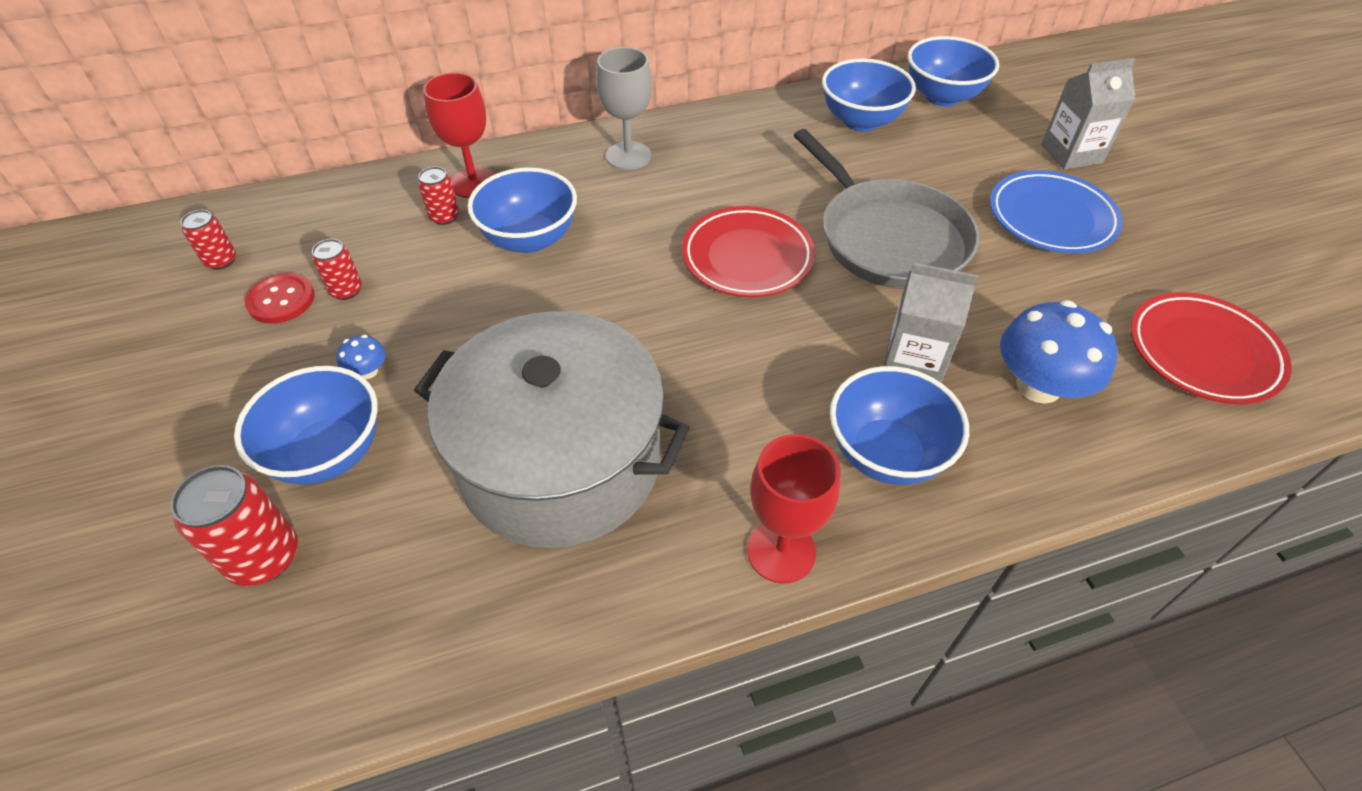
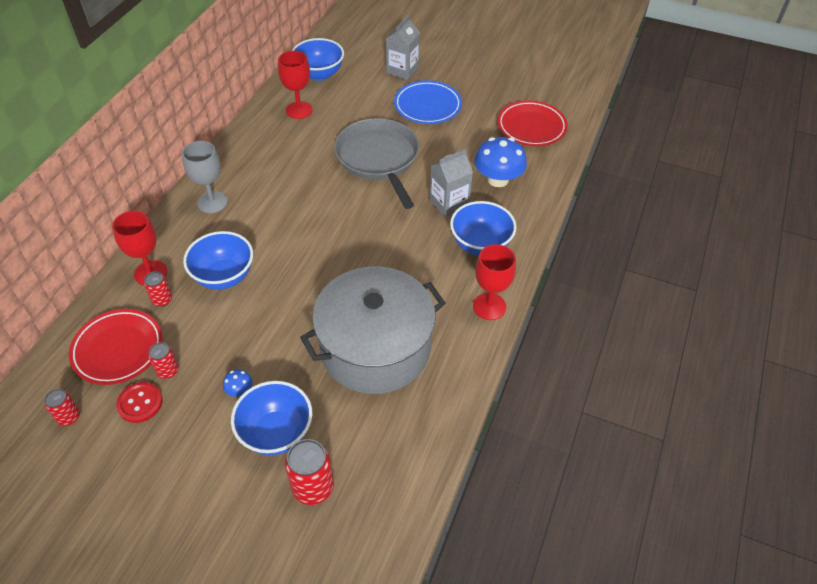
camera: 50 degrees left, 0 degrees up
red plate [682,206,815,297] -> red plate moved to [69,309,163,385]
grey pan [794,129,980,289] -> grey pan turned 120 degrees counterclockwise [334,118,419,209]
blue bowl [822,59,916,132] -> red goblet [278,51,313,119]

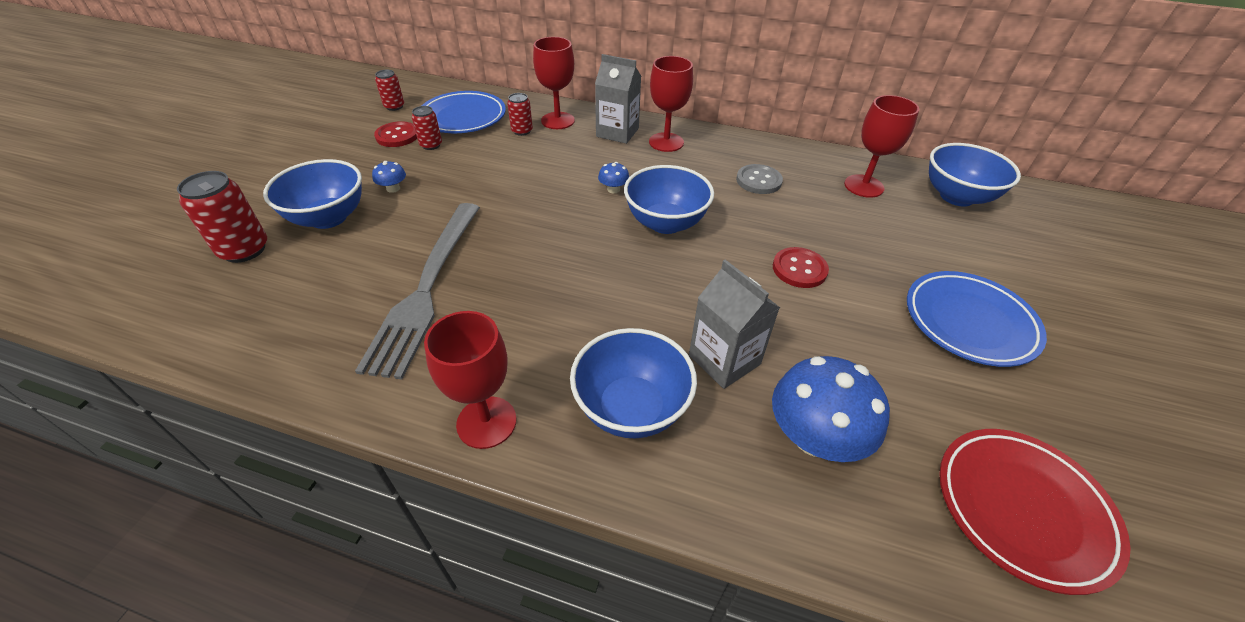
camera: 85 degrees right, 5 degrees down
red plate [69,309,163,385] -> blue plate [422,91,506,133]
grey goblet [182,141,228,213] -> red goblet [649,56,693,152]
blue bowl [183,231,253,290] -> blue bowl moved to [624,165,714,234]
grey pot [300,266,445,394] -> grey fork [355,203,480,380]
grey pan [334,118,419,209] -> red button [773,247,829,288]
grey carton [386,15,420,80] -> grey carton moved to [595,54,641,144]
none -> blue mushroom [598,162,629,193]
none -> grey button [736,164,783,194]

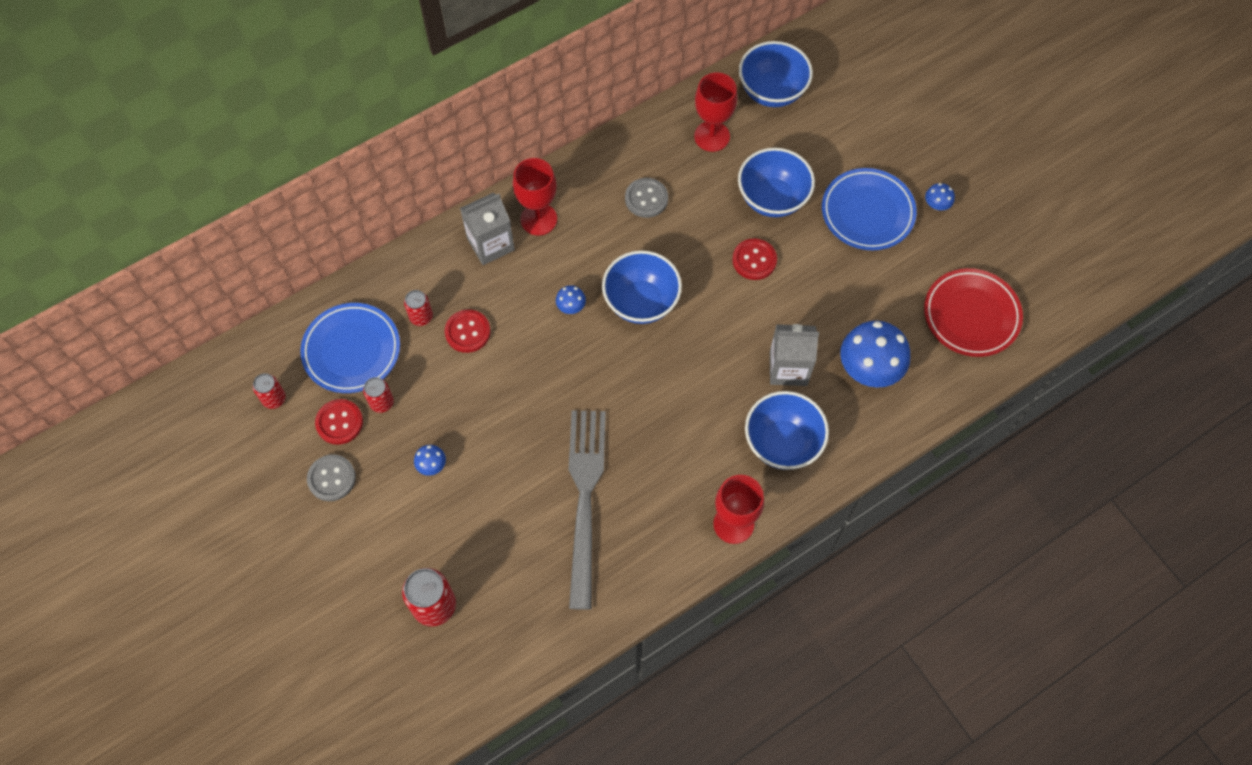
camera: 50 degrees left, 20 degrees up
blue bowl [263,159,362,229] -> blue bowl moved to [738,148,815,217]
grey fork [355,203,480,380] -> grey fork turned 135 degrees counterclockwise [569,410,606,610]
red goblet [533,37,575,129] -> none
none -> grey button [307,454,356,501]
none -> red button [445,309,491,353]
none -> blue mushroom [925,183,955,210]

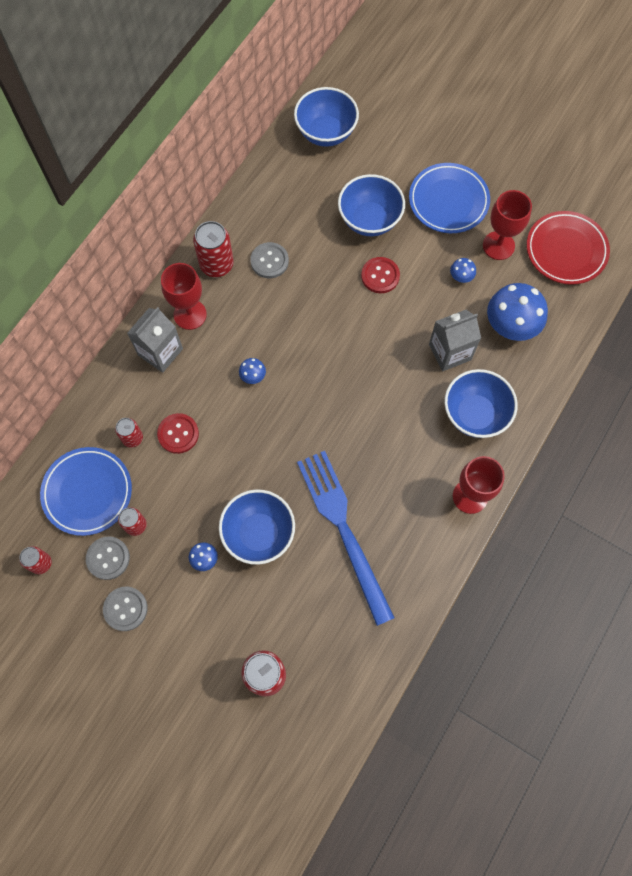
camera: 25 degrees left, 5 degrees up
red button [315,399,363,445] -> grey button [86,536,130,580]
grey fork [569,410,606,610] -> blue fork [297,451,395,626]
blue bowl [602,250,682,324] -> blue bowl moved to [219,489,295,565]
red goblet [694,72,737,152] -> red goblet moved to [483,190,532,260]
blue mushroom [925,183,955,210] -> blue mushroom moved to [450,258,476,283]
none -> red can [193,221,234,277]

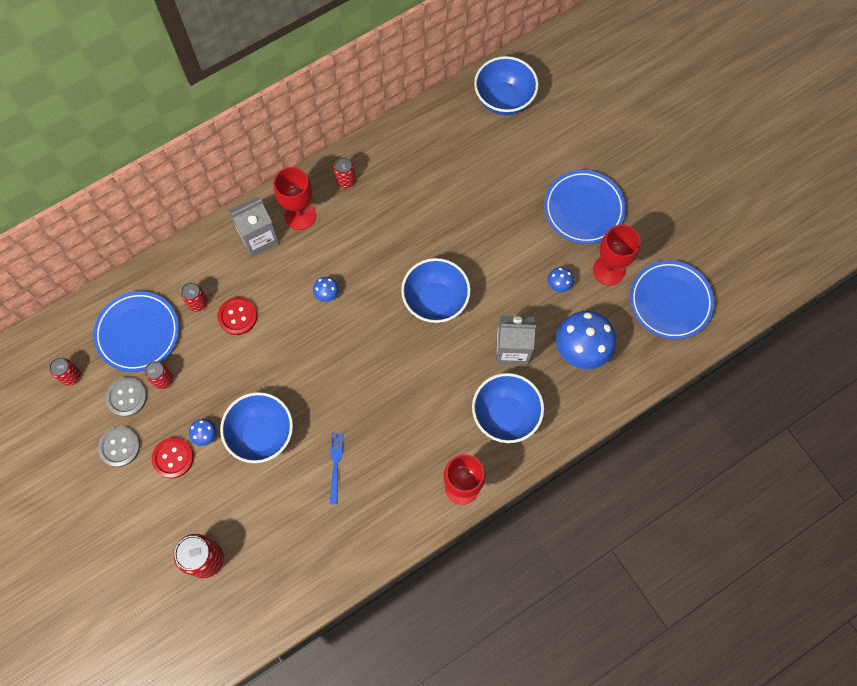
camera: 25 degrees right, 0 degrees up
red can [193,221,234,277] -> red can [334,157,356,188], size x0.59
grey button [250,242,289,278] -> none
blue fork [297,451,395,626] -> blue fork [330,433,344,504], size x0.41
blue bowl [338,174,405,236] -> blue bowl moved to [401,258,471,323]
red button [361,257,400,293] -> red button moved to [152,437,194,478]
red plate [527,211,610,285] -> blue plate [630,260,715,340]

